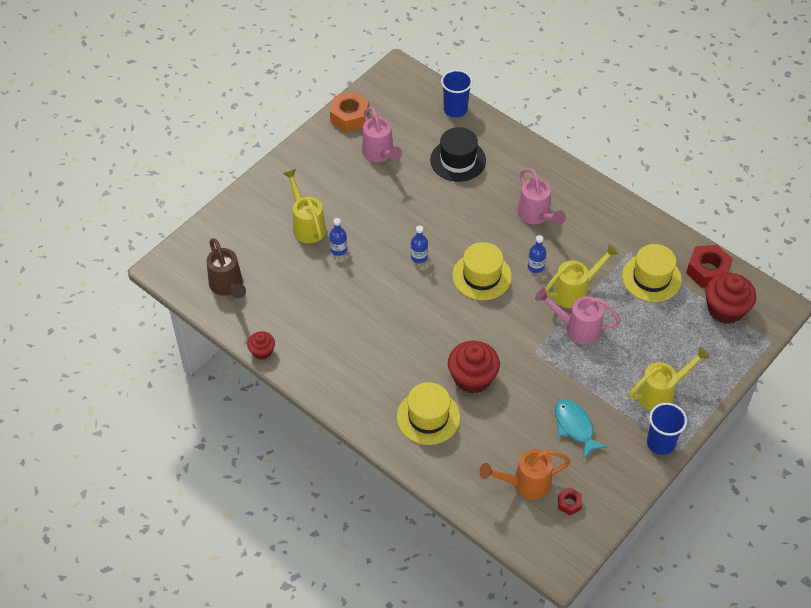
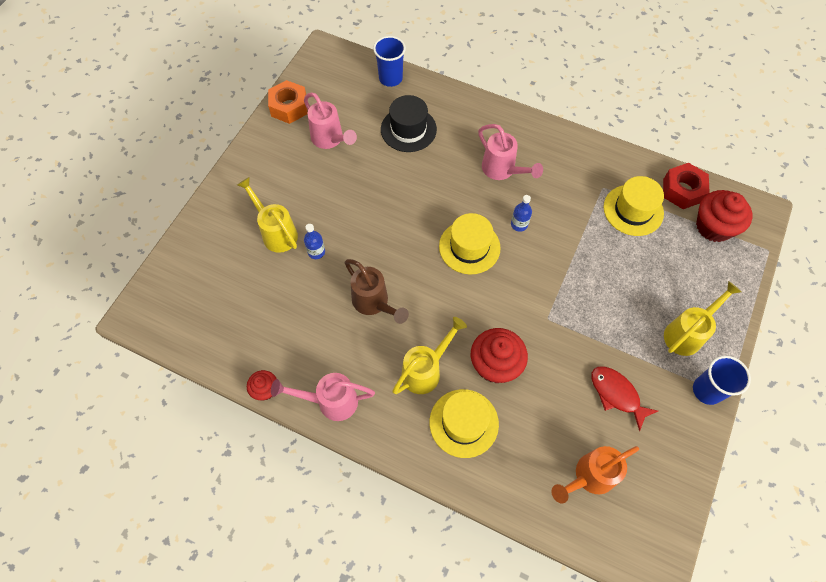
camera: 15 degrees left, 10 degrees up
brown watering can [207,238,246,298] -> brown watering can moved to [345,259,409,324]
blue bottle [411,225,428,263] -> none
pink watering can [535,288,621,345] -> pink watering can moved to [271,373,375,421]
yellow watering can [545,244,619,308] -> yellow watering can moved to [393,317,467,394]
turquoise fish [555,399,607,458] -> red fish [591,366,658,431]
red nut [558,488,582,515] -> none

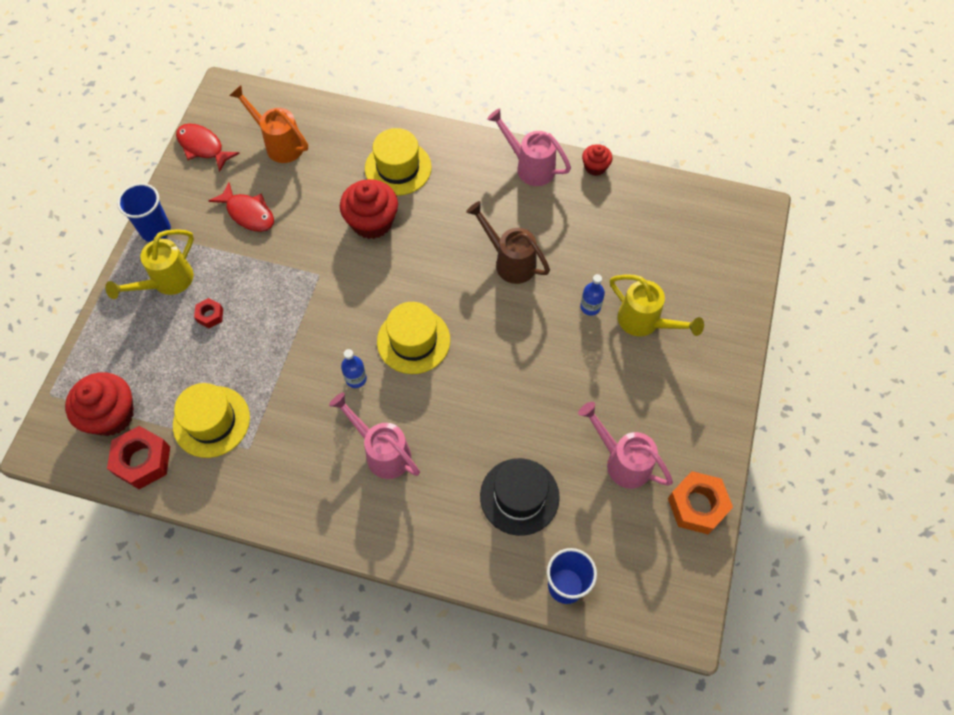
camera: 170 degrees right, 0 degrees up
pink watering can [271,373,375,421] -> pink watering can turned 135 degrees counterclockwise [487,108,571,186]
yellow watering can [393,317,467,394] -> none
orange watering can [551,446,639,504] -> orange watering can turned 105 degrees counterclockwise [229,85,308,163]
none -> red fish [176,123,240,172]
none -> red nut [194,298,223,328]

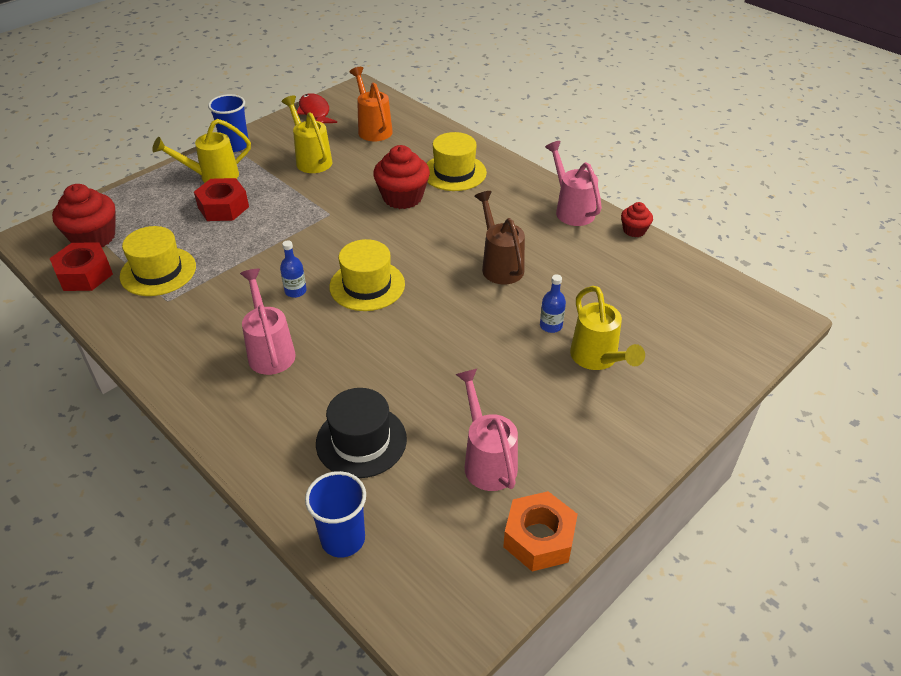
camera: 30 degrees right, 20 degrees down
red nut [194,298,223,328] -> red nut [194,178,249,221], size x1.90
red fish [209,182,274,232] -> yellow watering can [282,95,333,173]

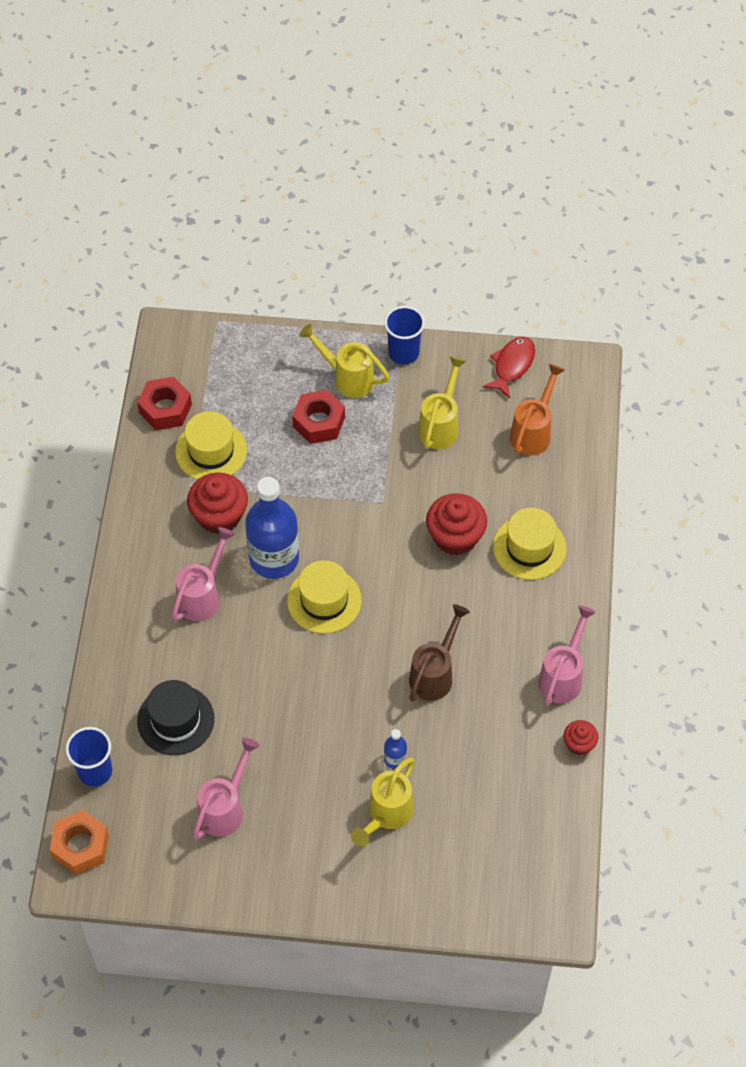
camera: 50 degrees right, 15 degrees up
red cupcake [52,184,116,247] -> red cupcake moved to [187,472,248,534]
blue bottle [280,240,307,298] -> blue bottle [245,477,299,579], size x2.36
orange nut [503,491,578,571] -> orange nut moved to [50,810,109,875]

